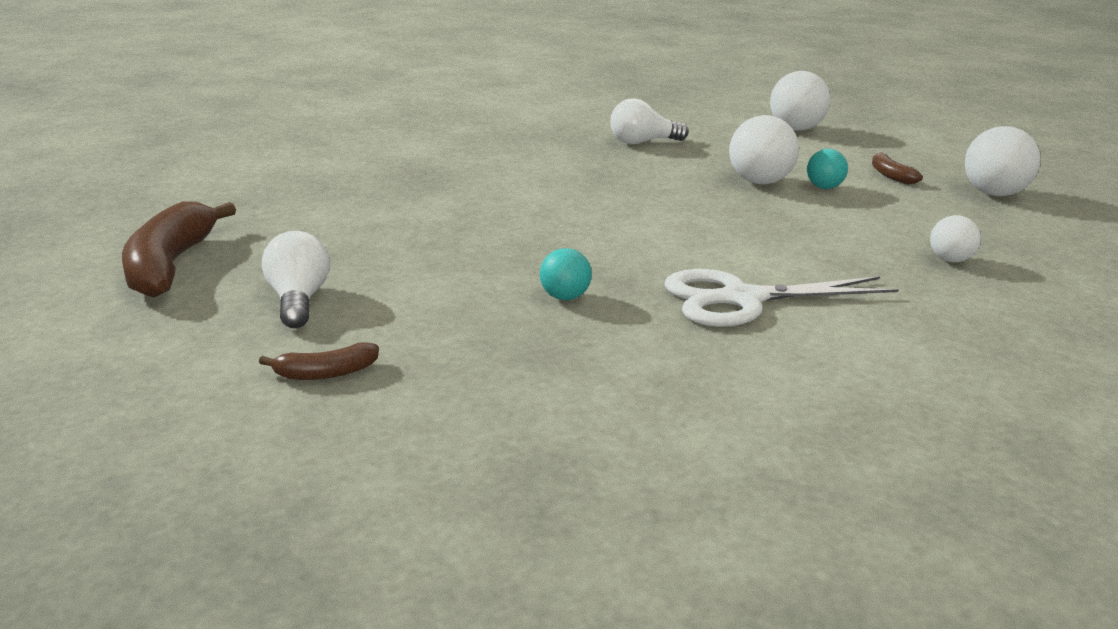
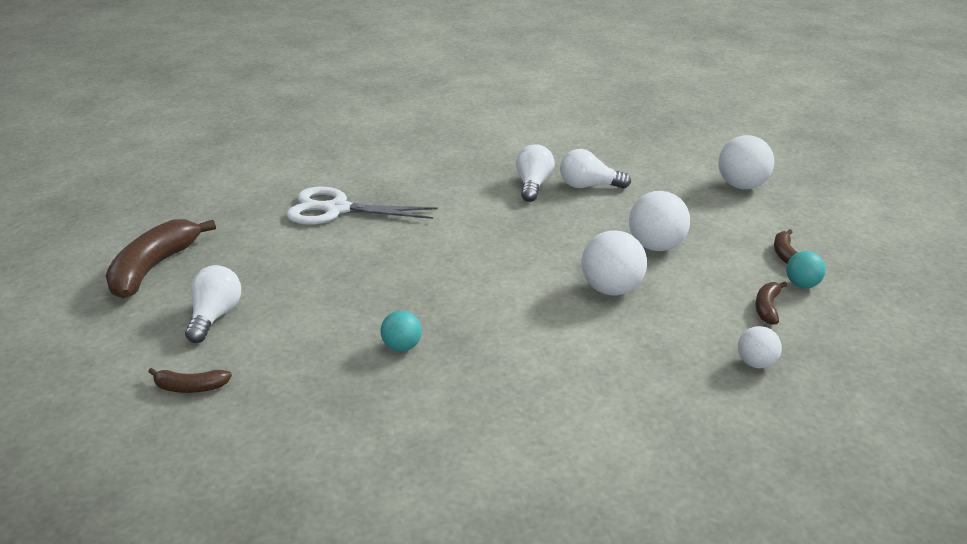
camera: 20 degrees right, 5 degrees up
white scissors [664,269,898,327] -> white scissors moved to [286,187,438,225]
turquoise ball [807,149,848,189] -> turquoise ball moved to [786,251,826,288]
white ball [965,126,1041,196] -> white ball moved to [581,230,647,296]
none -> white light bulb [516,144,555,202]
none -> brown banana [756,282,787,325]

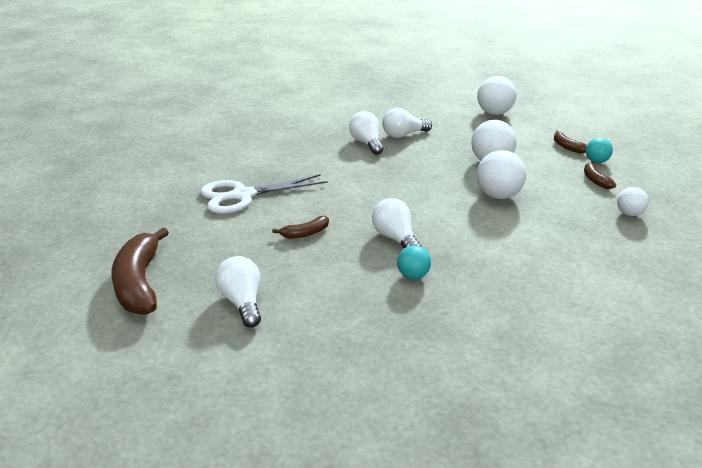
camera: 30 degrees left, 0 degrees up
brown banana [148,368,232,393] -> brown banana moved to [272,216,329,239]
none -> white light bulb [372,198,422,249]

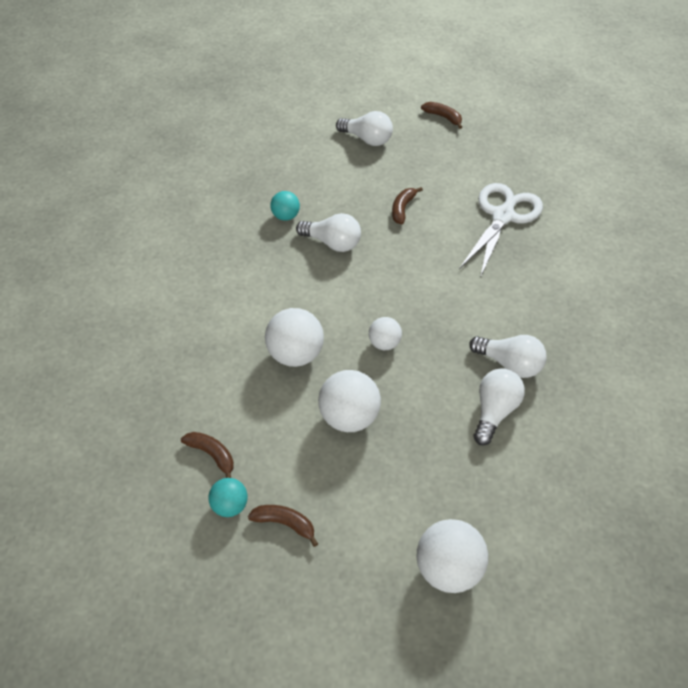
camera: 140 degrees right, 20 degrees up
brown banana [111,228,169,315] -> brown banana [421,102,462,129], size x0.49
white ball [617,187,649,216] -> white ball moved to [369,317,402,350]

